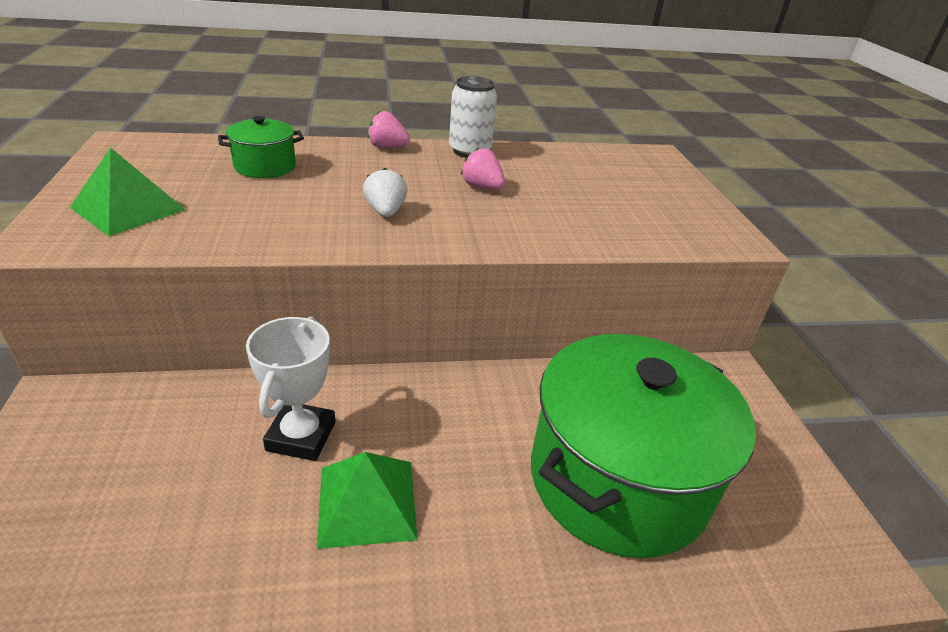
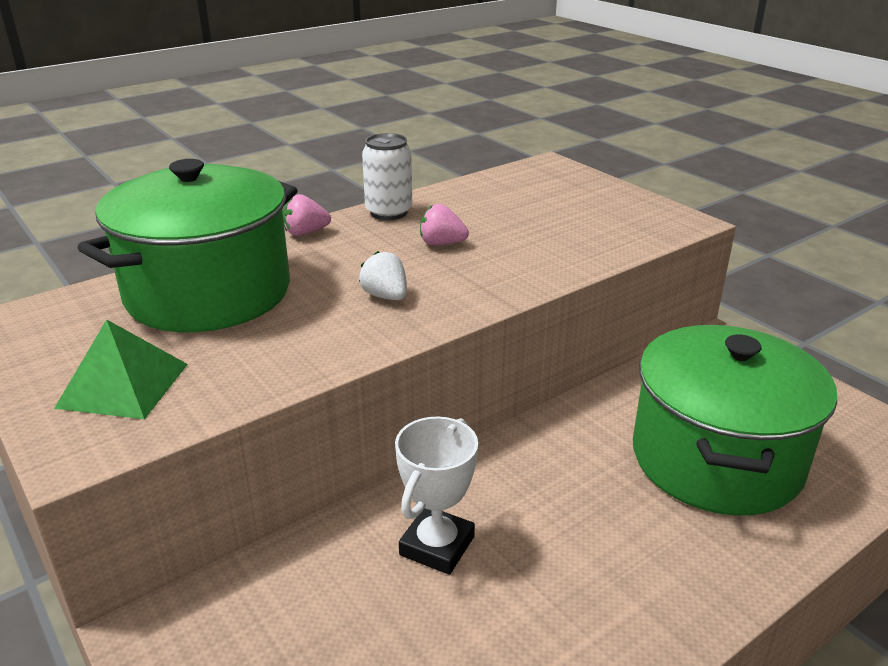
camera: 25 degrees left, 5 degrees down
green pot [218,116,304,178] -> green pot [77,159,298,332], size x2.30
white trophy [246,317,335,461] -> white trophy turned 45 degrees clockwise [395,417,478,575]
green pyramid [317,452,417,549] -> none

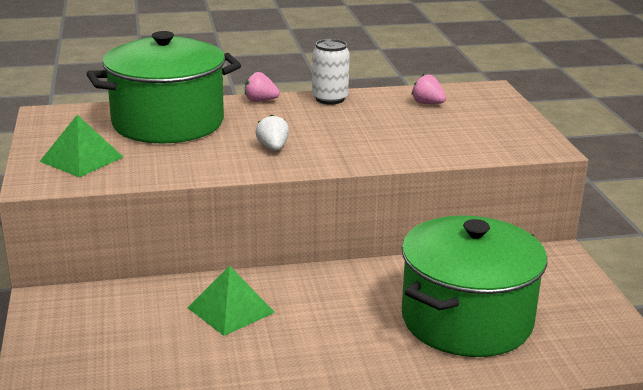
camera: 25 degrees right, 5 degrees down
white trophy [395,417,478,575] -> green pyramid [187,266,275,336]
pink strawberry [420,204,469,245] -> pink strawberry moved to [412,74,446,104]

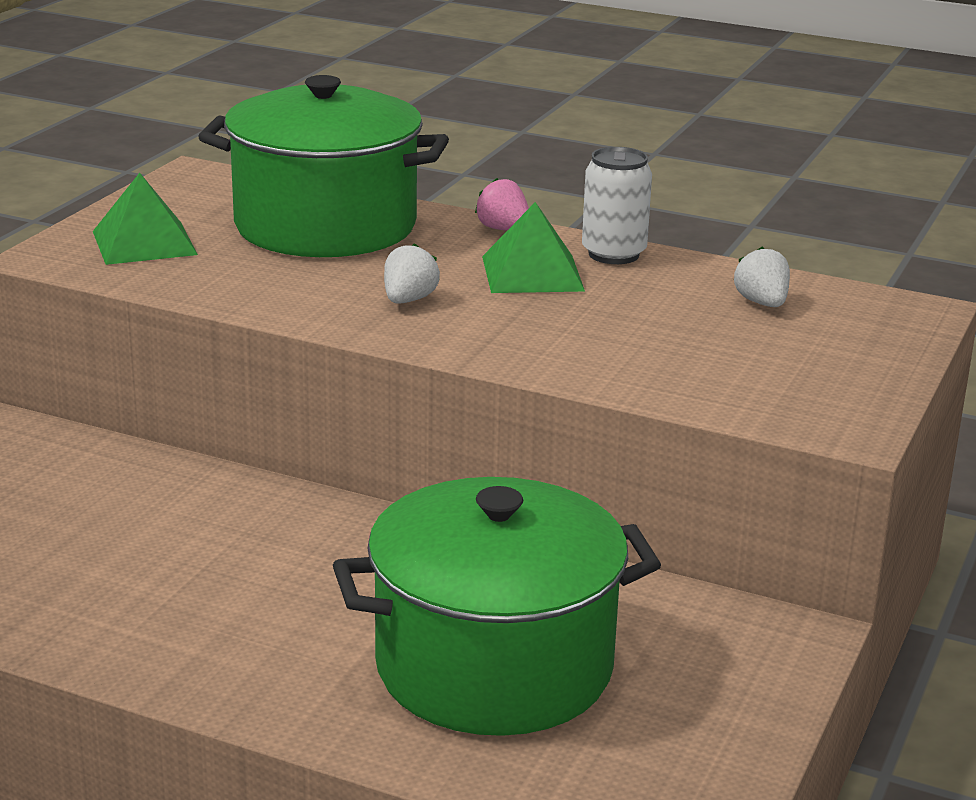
camera: 35 degrees right, 0 degrees up
green pyramid [187,266,275,336] -> green pyramid moved to [482,202,585,293]
pink strawberry [412,74,446,104] -> white strawberry [734,246,790,307]

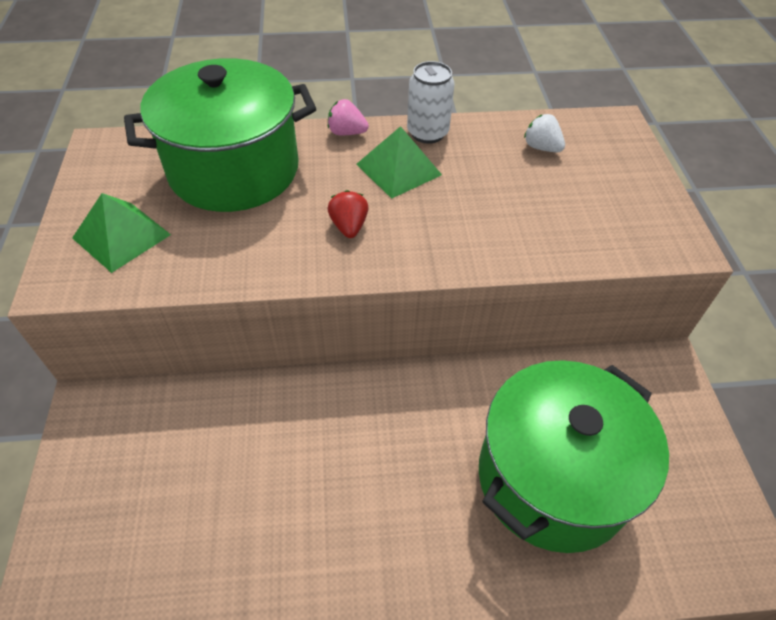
camera: 30 degrees left, 25 degrees up
white strawberry [384,243,440,304] -> red strawberry [327,190,369,238]

